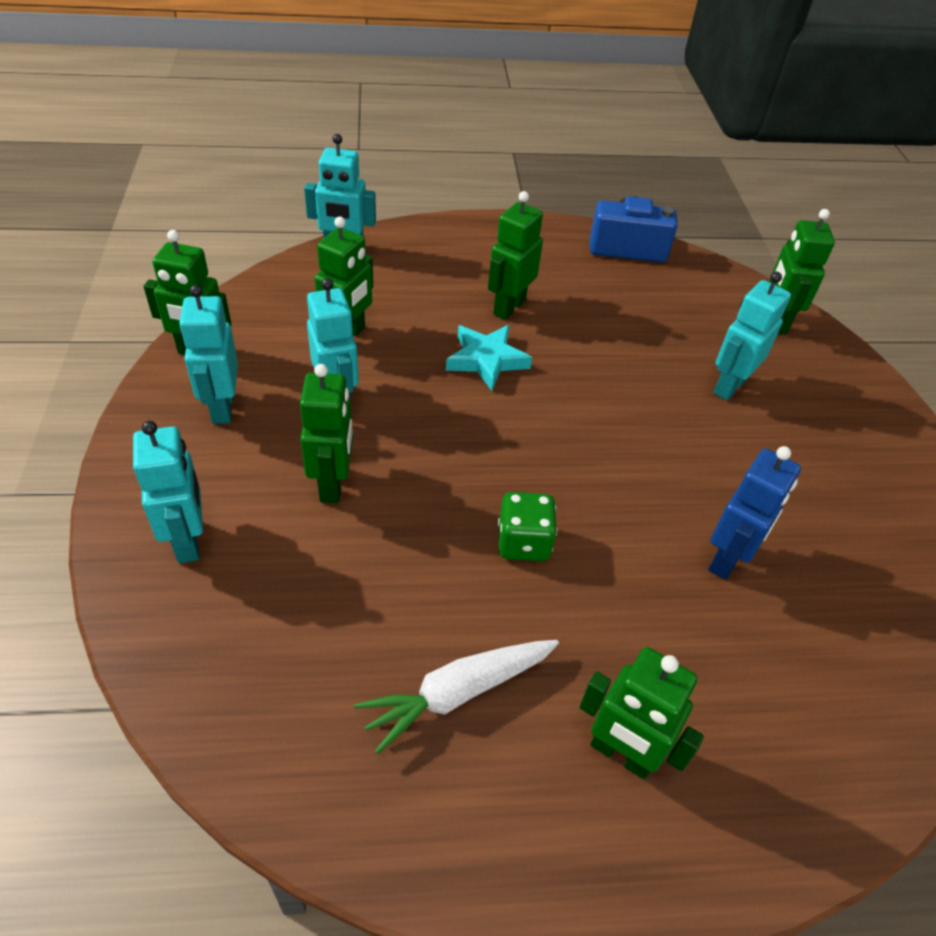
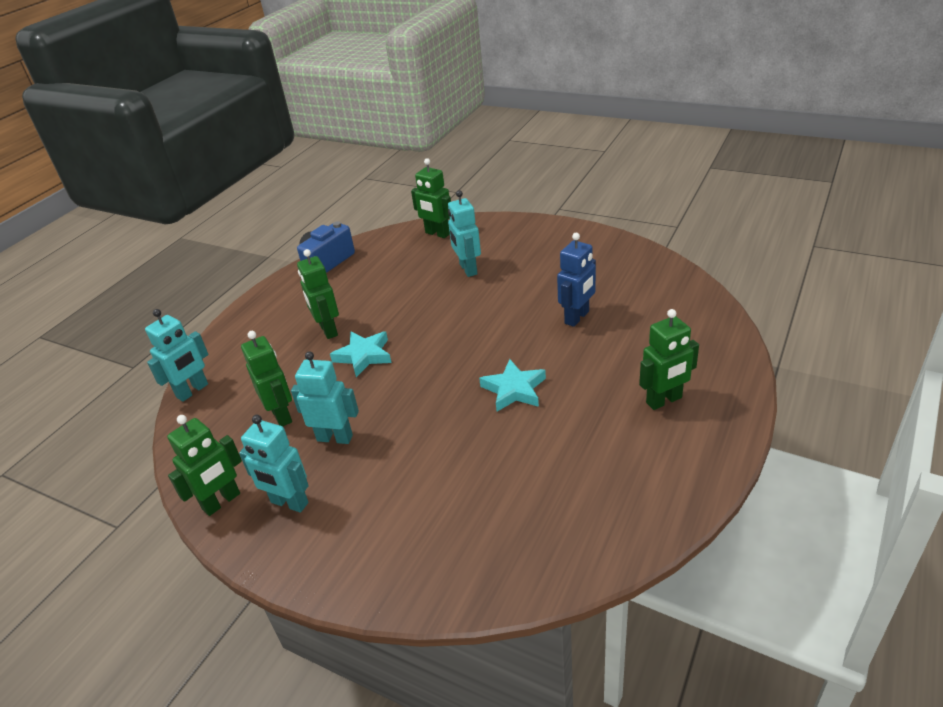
camera: 50 degrees left, 10 degrees down
turquoise robot [133,421,203,563] -> none
green robot [300,364,353,503] -> none
white carrot [354,640,559,754] -> none
green dice [498,492,557,561] -> turquoise star [479,359,546,411]
blue robot [708,446,801,580] -> blue robot turned 60 degrees clockwise [557,233,596,327]

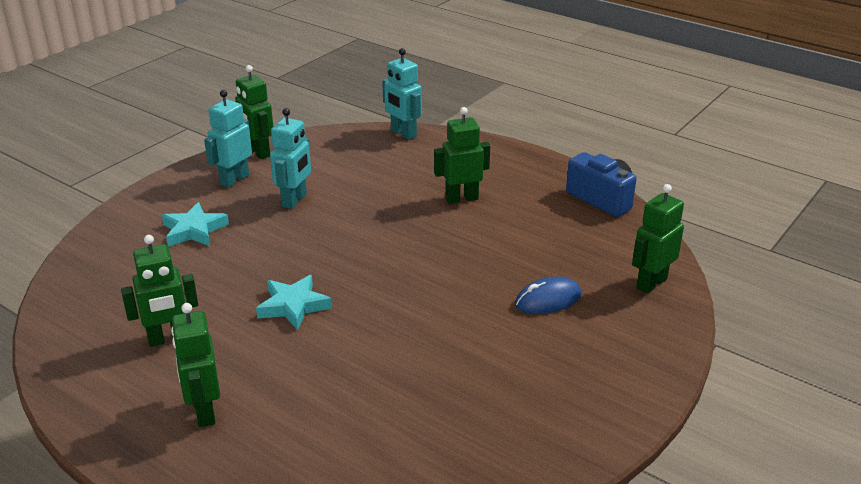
camera: 95 degrees right, 5 degrees down
green robot [241,331,292,427] -> green robot moved to [121,235,198,347]
turquoise star [330,331,392,377] -> turquoise star moved to [162,202,229,247]
turquoise robot [448,190,481,277] -> blue mouse [515,277,581,314]
blue robot [557,233,596,327] -> none

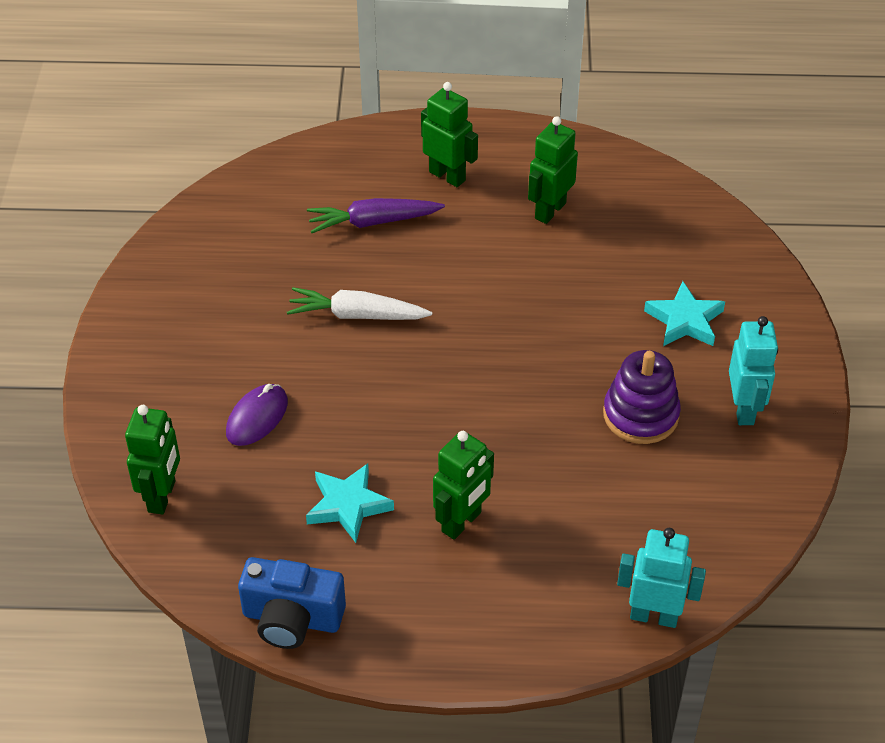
camera: 145 degrees right, 15 degrees up
green robot [235,65,273,159] -> none
turquoise star [256,275,332,330] -> turquoise star moved to [306,463,394,543]
turquoise robot [270,108,311,209] -> purple stacking toy [603,350,681,444]
blue mouse [515,277,581,314] -> purple mouse [226,384,288,446]
none -> white carrot [287,287,432,320]
none -> purple carrot [307,198,445,233]

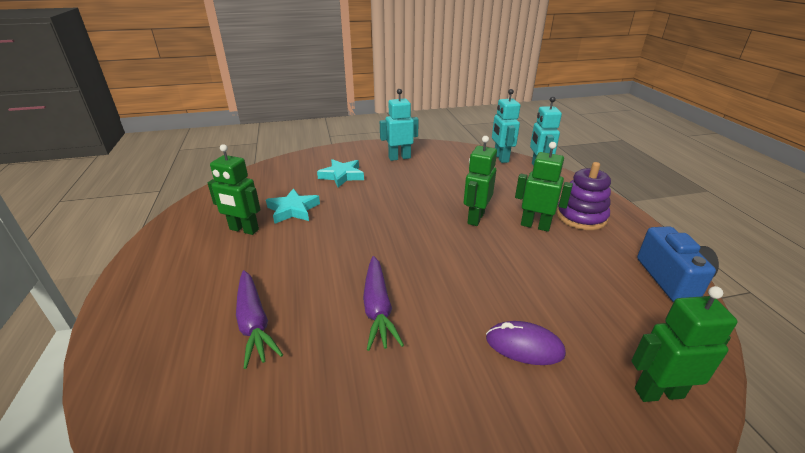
camera: 105 degrees left, 15 degrees down
white carrot [287,287,432,320] -> purple carrot [363,256,404,351]
turquoise star [306,463,394,543] -> turquoise star moved to [266,188,320,224]
green robot [421,82,478,187] -> green robot moved to [464,136,497,226]
purple stacking toy [603,350,681,444] -> purple stacking toy moved to [557,162,611,230]
none -> turquoise robot [492,89,520,163]

